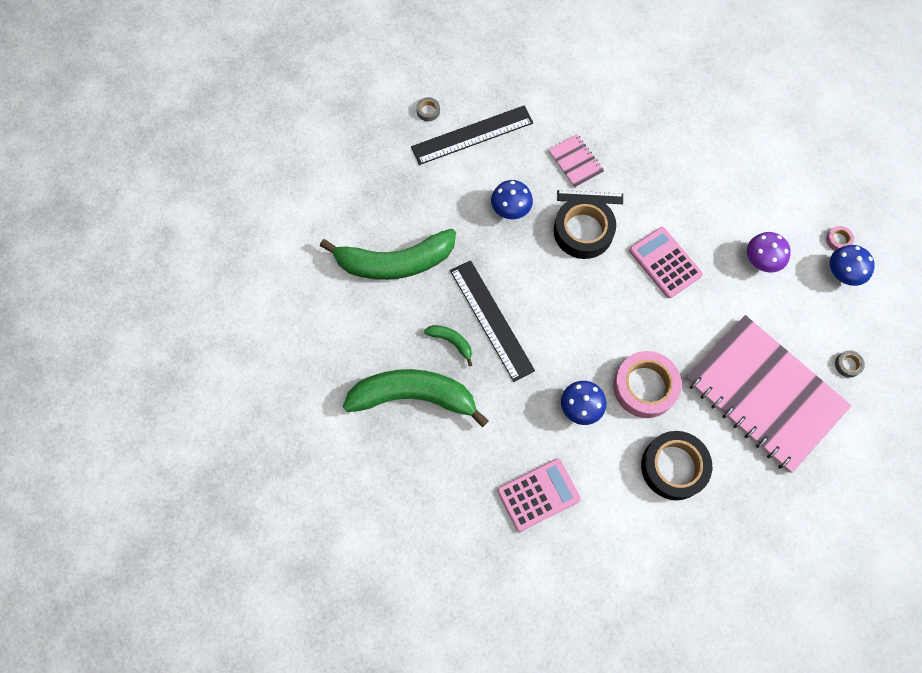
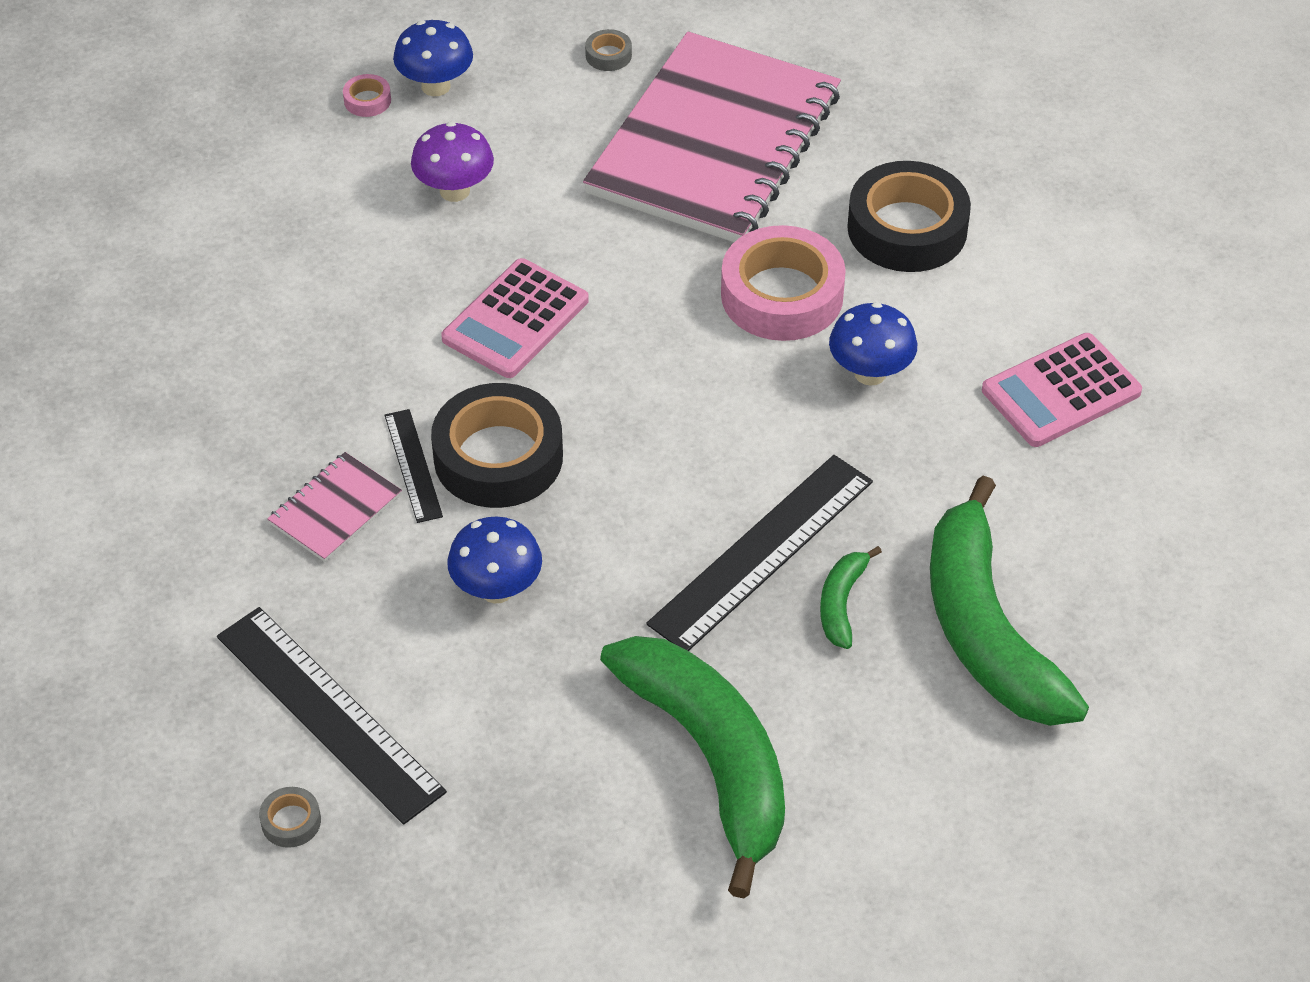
camera: 110 degrees left, 20 degrees down
pink calculator [497,458,581,532] -> pink calculator turned 75 degrees counterclockwise [982,333,1142,447]

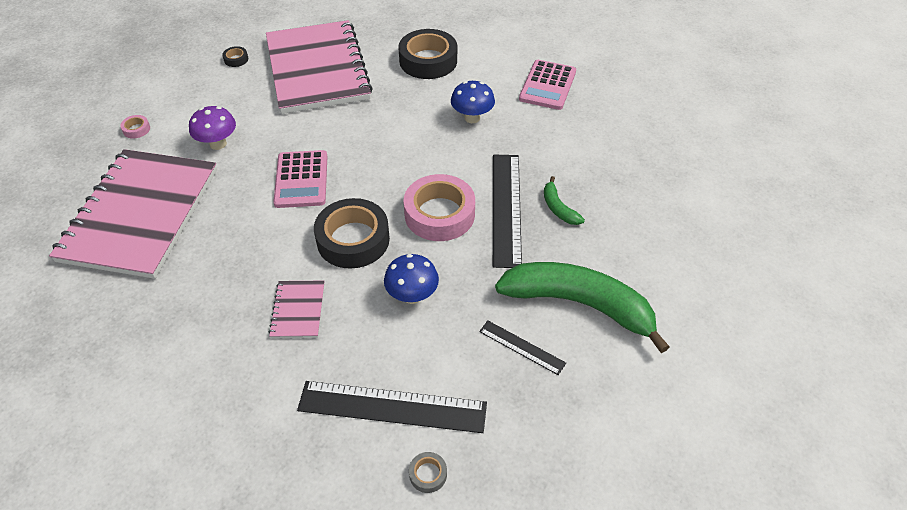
camera: 40 degrees left, 0 degrees up
black ruler [385,409,443,523] -> black ruler moved to [479,320,566,375]
blue mushroom [393,20,473,96] -> none
grey tape [585,29,632,71] -> black tape [222,46,248,67]
pink tape [721,225,846,341] -> pink tape moved to [403,174,475,241]
green banana [930,476,1089,726] -> none
none -> pink notebook [49,149,217,279]

